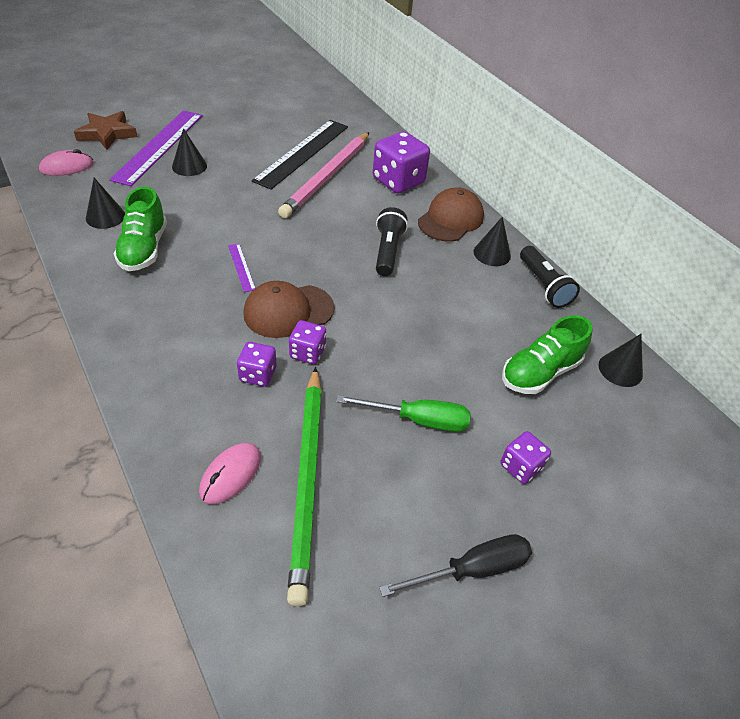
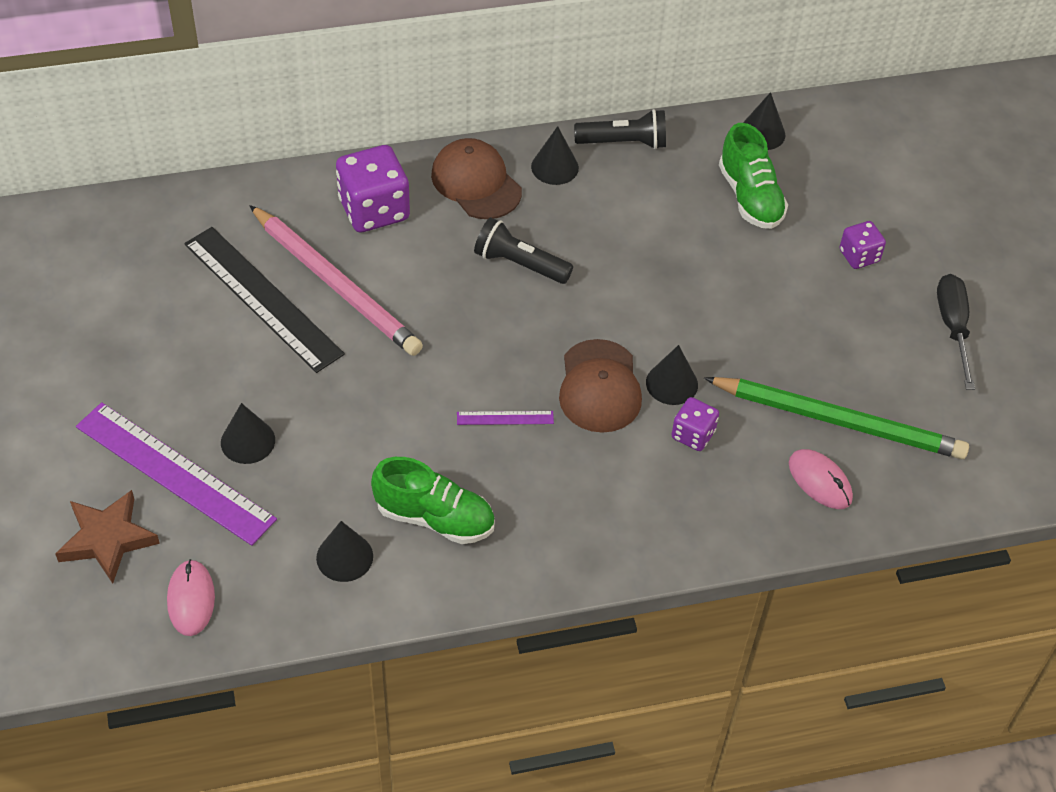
camera: 70 degrees left, 5 degrees up
purple dice [289,320,326,364] -> black cone [646,345,698,405]
green screwdriver [336,395,471,432] -> none

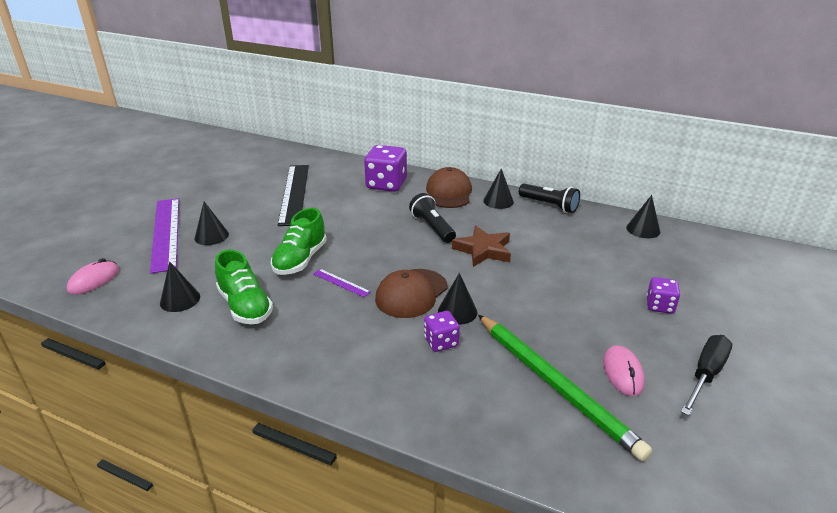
camera: 40 degrees right, 20 degrees down
brown star [55,490,160,583] -> brown star moved to [452,226,511,267]
pink pencil [249,205,423,356] -> none
green shoe [719,123,788,229] -> green shoe moved to [271,208,327,275]
pink mouse [789,449,853,509] -> pink mouse moved to [603,345,645,396]

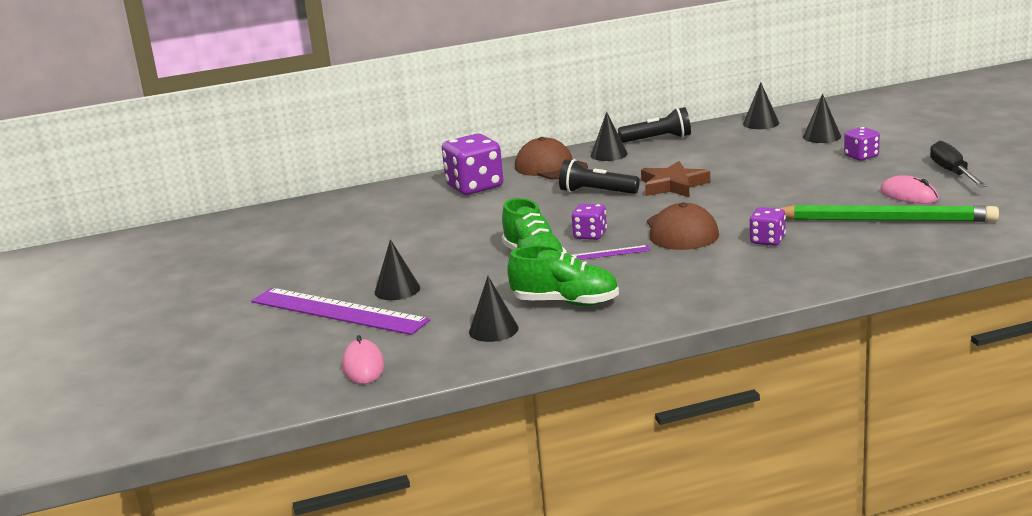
camera: 40 degrees left, 10 degrees down
black ruler [278,165,309,226] -> none
black cone [438,273,477,325] -> black cone moved to [803,94,841,143]
none -> purple dice [572,203,607,240]

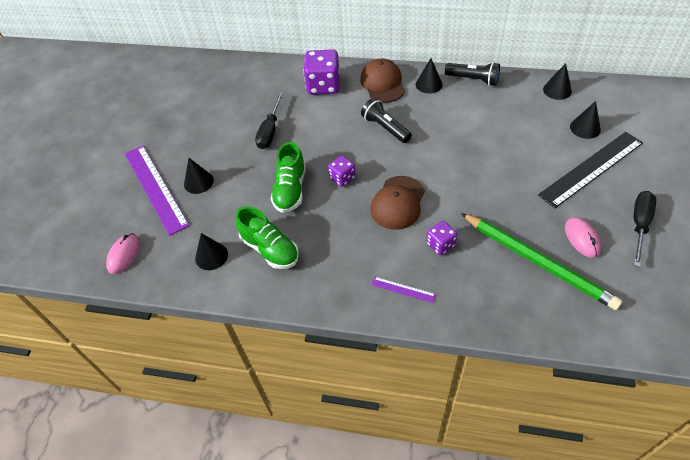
camera: 30 degrees right, 30 degrees up
purple ruler [572,245,650,260] -> purple ruler moved to [372,277,436,303]
brown star [641,161,710,197] -> none
purple dice [844,127,880,161] -> black ruler [538,132,643,208]
none -> black screwdriver [255,93,283,149]

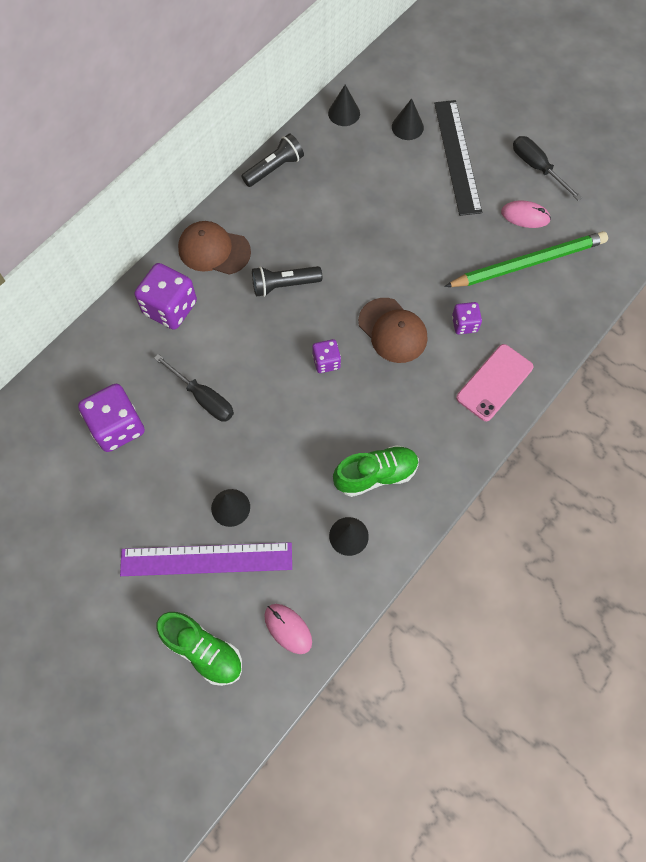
camera: 65 degrees left, 15 degrees up
green shoe [271,142,306,213] -> green shoe moved to [157,612,242,686]
purple ruler [372,277,436,303] -> pink phone [456,344,533,421]
black cone [416,58,443,94] -> none
none -> purple dice [78,384,145,452]

